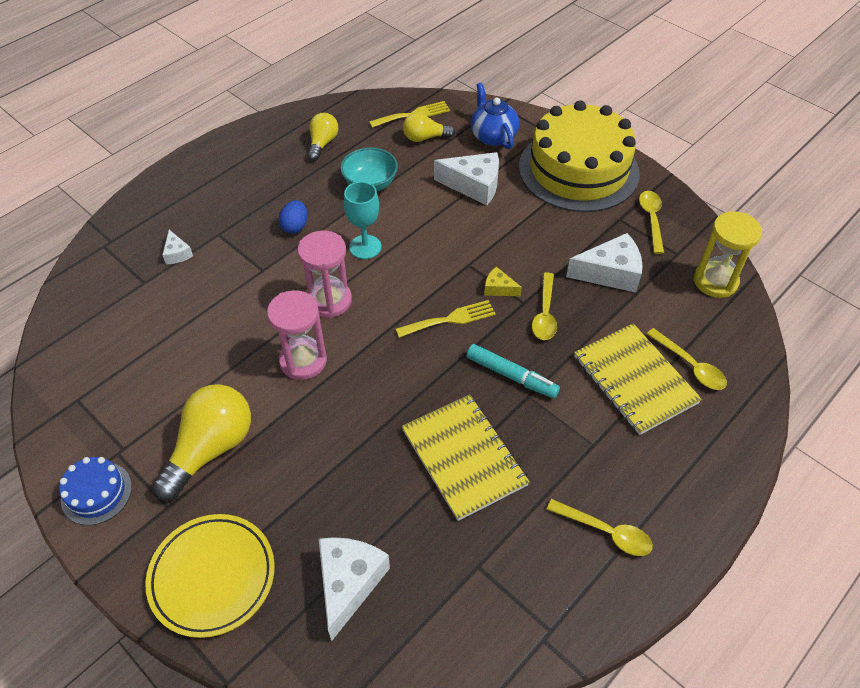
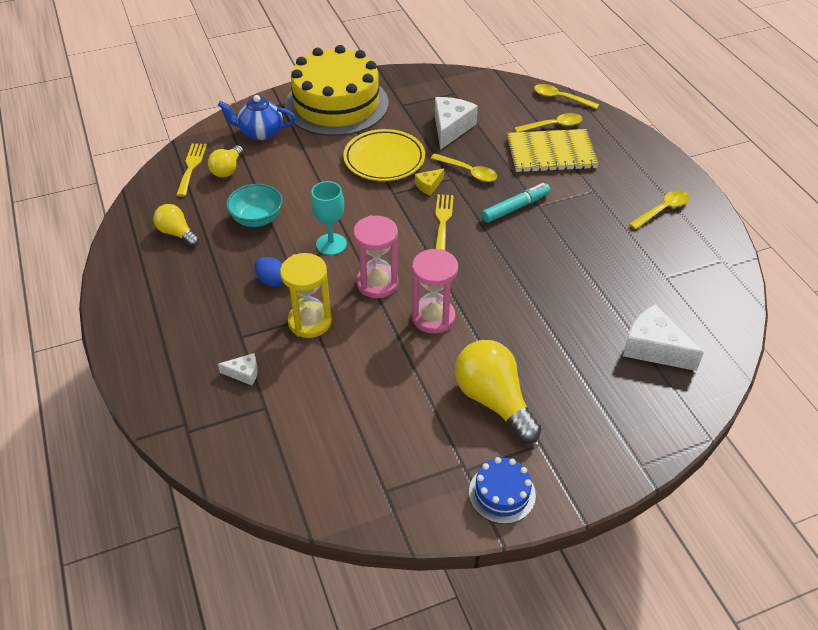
camera: 65 degrees left, 5 degrees down
yellow plate [145,514,275,638] -> yellow plate moved to [343,129,425,181]
yellow notebook [402,394,530,521] -> none
white cheese [434,152,499,206] -> none
yellow spoon [639,191,664,254] -> yellow spoon moved to [534,84,599,109]
yellow hourglass [694,211,762,298] -> yellow hourglass moved to [280,253,332,338]

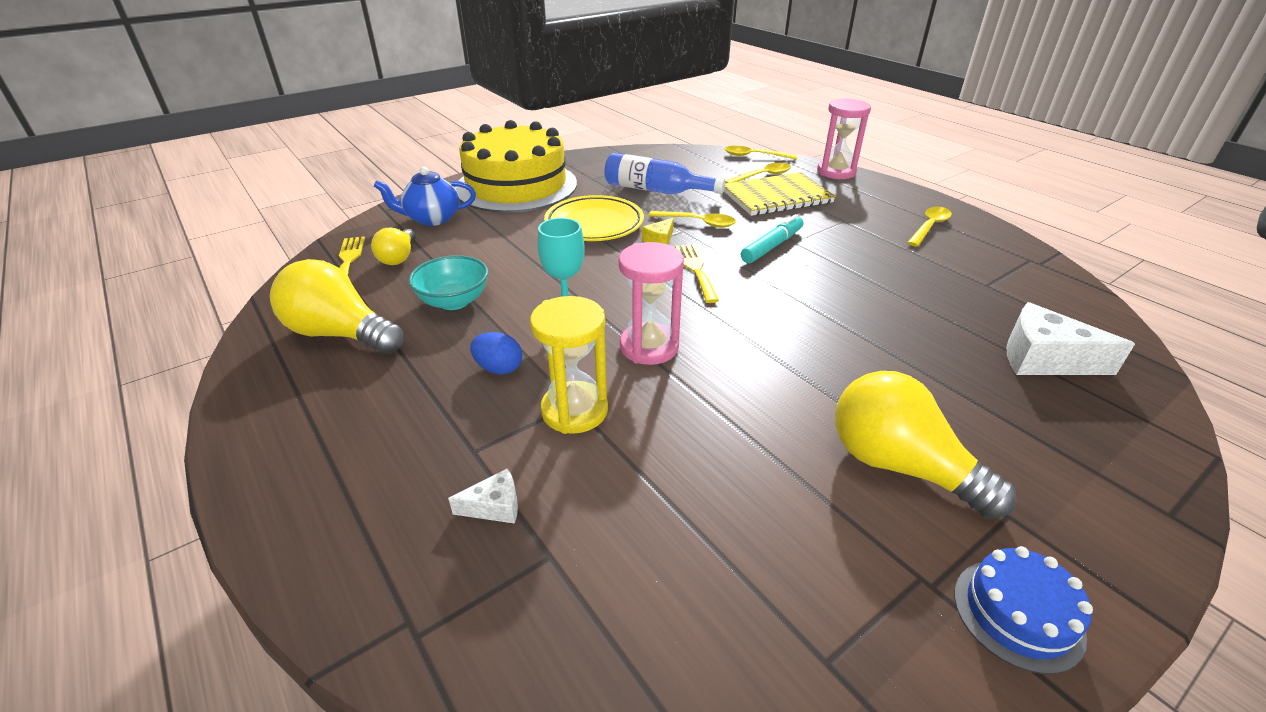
camera: 15 degrees left, 10 degrees down
yellow light bulb [153,204,199,246] -> yellow light bulb [270,259,403,354], size x1.74
pink hourglass [412,249,458,334] -> pink hourglass moved to [817,98,871,179]
white cheese [435,97,478,150] -> blue bottle [605,153,725,194]

